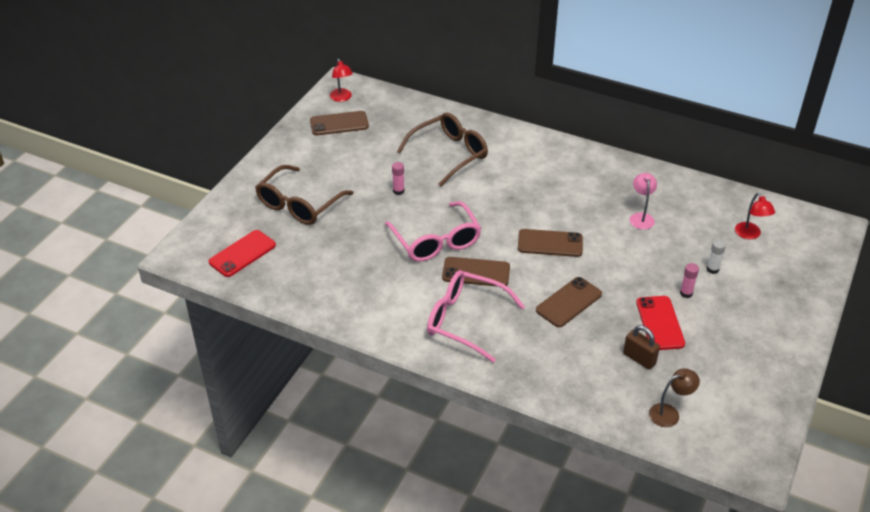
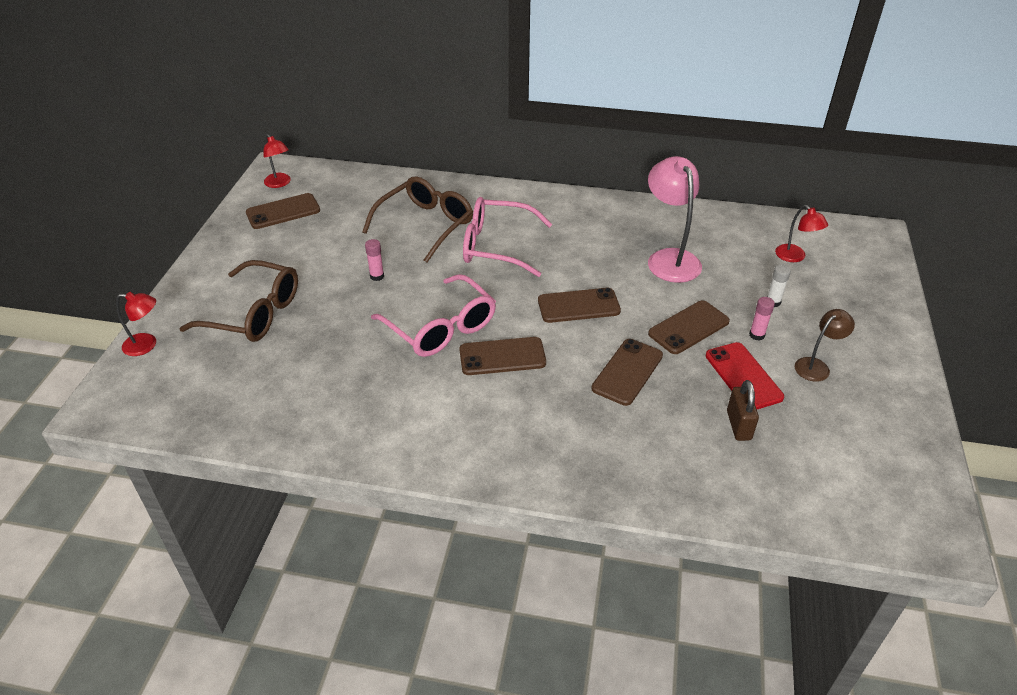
camera: 15 degrees left, 0 degrees up
red phone [209,230,276,277] -> none
brown glasses [255,165,354,225] -> brown glasses turned 90 degrees counterclockwise [179,260,298,342]
pink glasses [427,270,525,363] -> pink glasses moved to [463,197,552,277]
brown padlock [623,325,660,369] -> brown padlock turned 60 degrees clockwise [727,380,759,441]
pink lamp [630,173,657,230] -> pink lamp [648,156,702,283], size x1.80
brown lamp [649,368,700,427] -> brown lamp moved to [795,309,855,382]
none -> red lamp [116,292,156,356]
none -> brown phone [648,300,730,354]

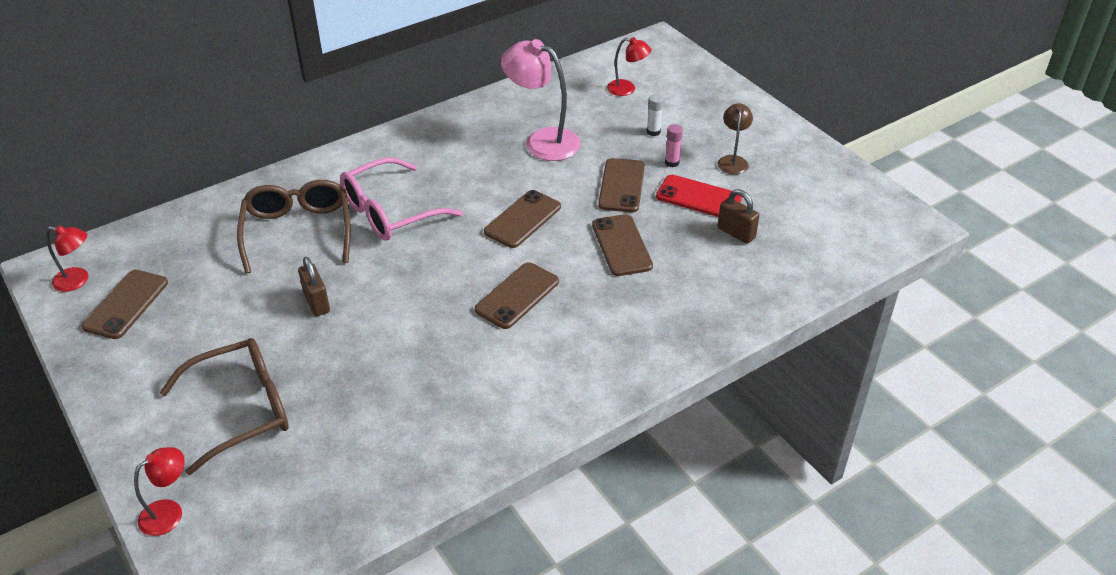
camera: 45 degrees left, 0 degrees up
pink glue stick [365,239,384,281] -> brown padlock [298,257,330,316]
pink glasses [371,274,496,357] -> none

